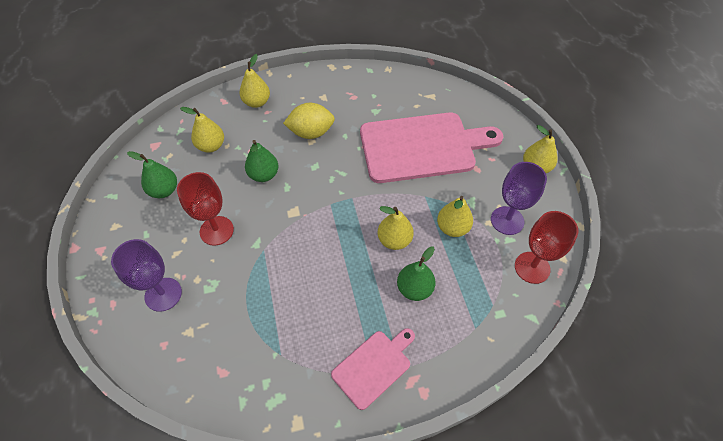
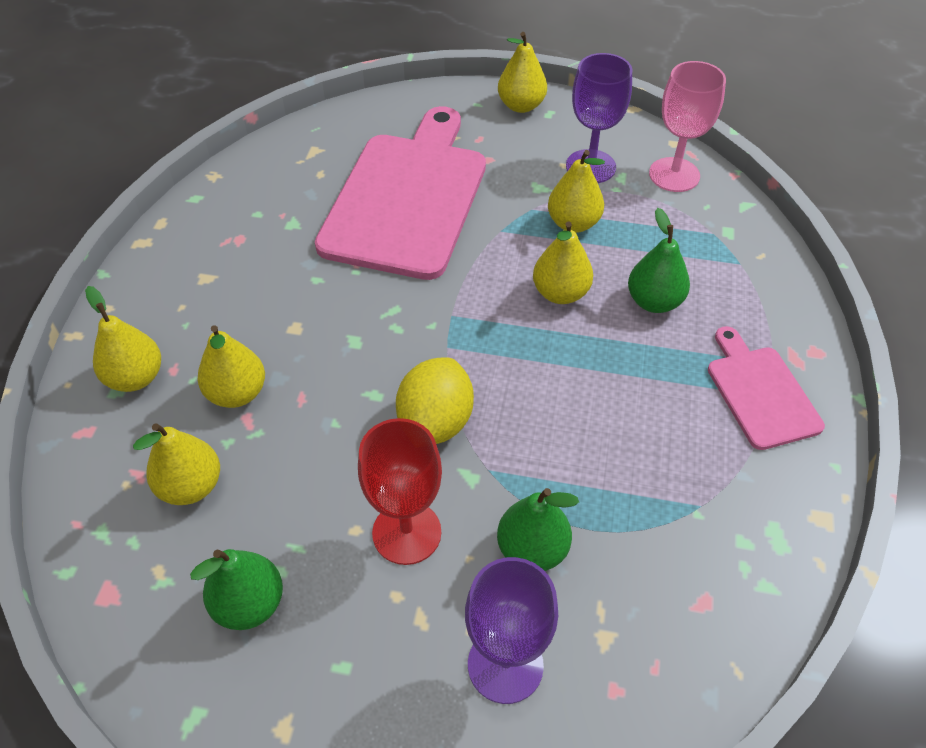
camera: 65 degrees left, 5 degrees down
green pear [245,140,279,182] -> green pear moved to [497,488,579,571]
yellow lemon [283,103,335,139] -> yellow lemon moved to [396,357,474,444]
red goblet [515,211,578,284] -> pink goblet [649,61,726,192]
none -> yellow pear [198,325,265,408]

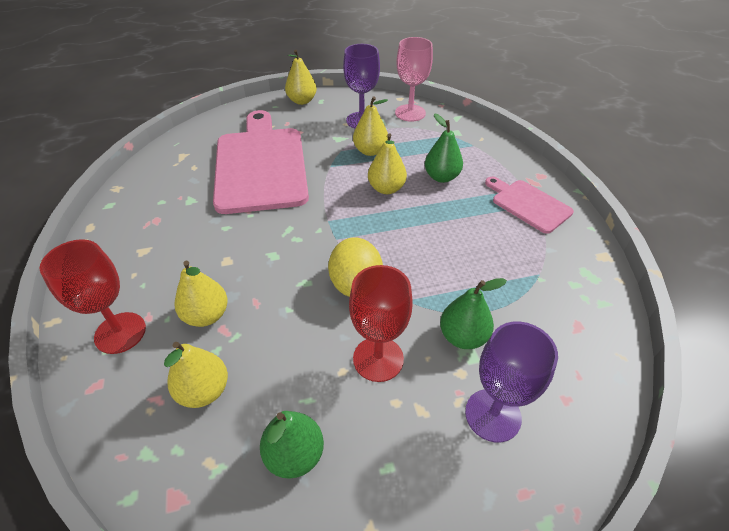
camera: 25 degrees left, 5 degrees down
yellow pear [85,286,161,392] -> red goblet [40,239,146,354]

